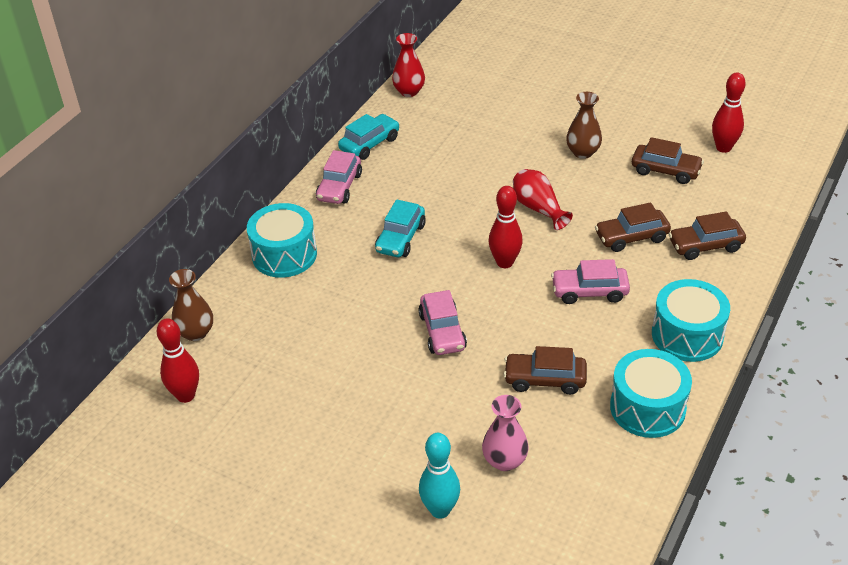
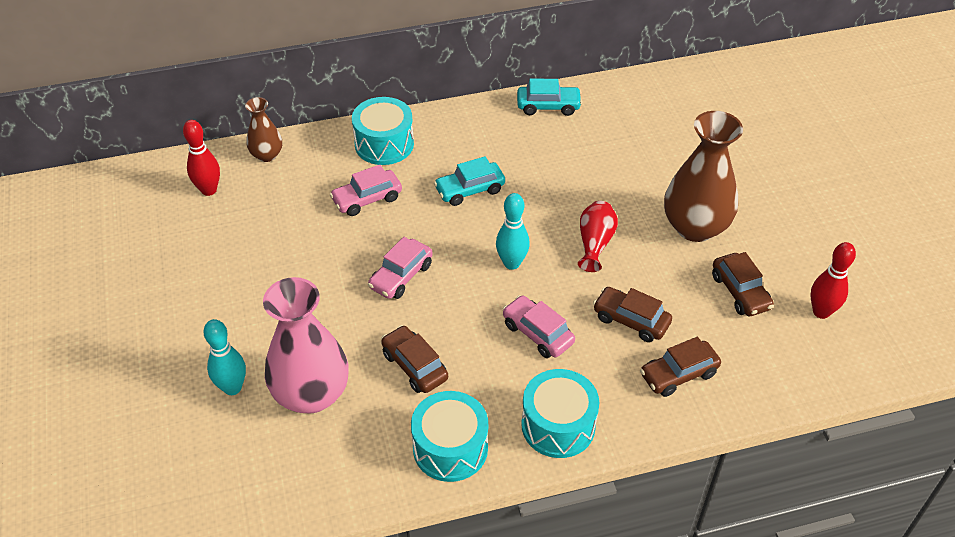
camera: 45 degrees right, 5 degrees up
pink car [316,150,362,204] -> pink car moved to [330,165,402,216]
red vase [392,33,425,97] -> none
pink vase [482,395,529,471] -> pink vase [263,277,349,414], size x1.91
red bowling pin [489,186,523,268] -> turquoise bowling pin [496,193,530,270]
brown vase [566,92,602,159] -> brown vase [664,111,743,242], size x1.91
brown car [669,211,746,260] -> brown car turned 60 degrees counterclockwise [640,337,721,397]

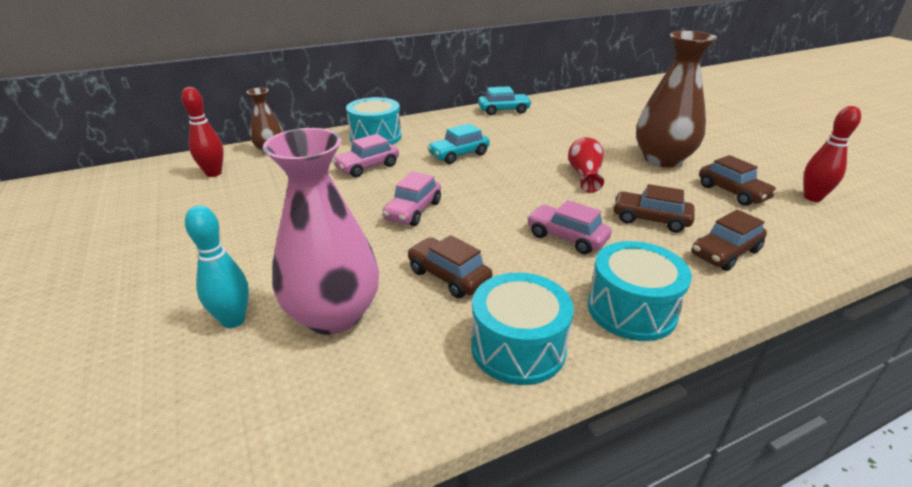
camera: 10 degrees left, 15 degrees down
turquoise bowling pin [496,193,530,270] -> none

